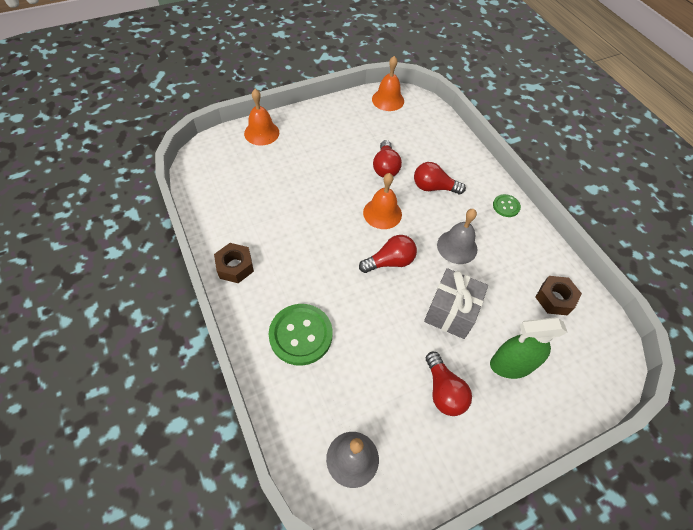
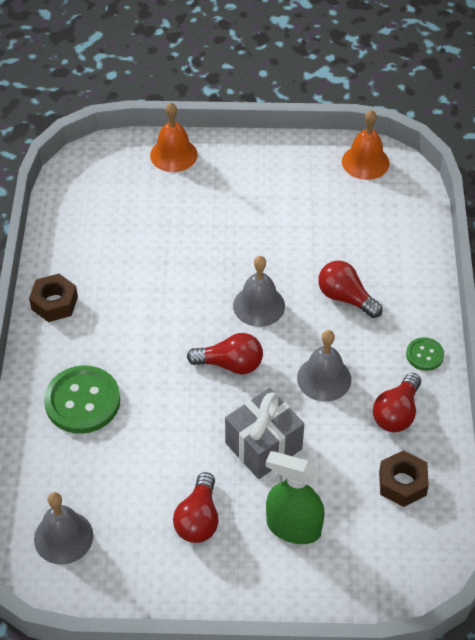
camera: 30 degrees right, 5 degrees down
orange bell [363,173,402,229] -> grey bell [233,256,285,327]
red light bulb [373,140,402,178] -> red light bulb moved to [373,373,421,432]

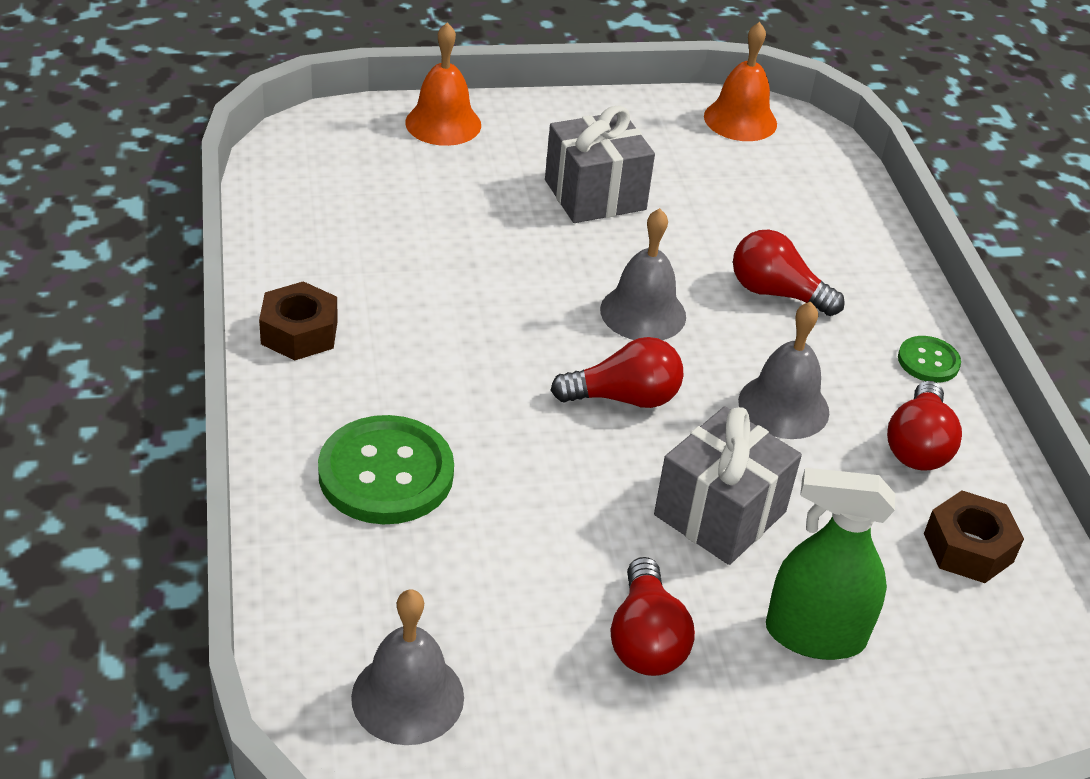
camera: 15 degrees left, 10 degrees down
none -> grey gift [545,105,655,223]

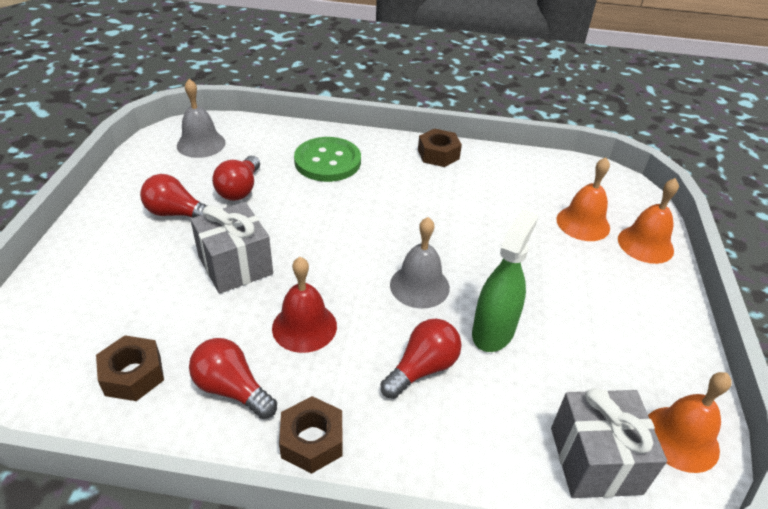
camera: 110 degrees right, 0 degrees up
grey gift [545,105,655,223] -> grey gift moved to [551,388,667,498]
red light bulb [551,337,684,408] -> red light bulb moved to [212,156,260,201]
grey bell [738,301,829,439] -> red bell [272,257,337,353]
green spray bottle [766,468,895,660] -> green spray bottle moved to [472,209,538,352]
green button [898,336,961,383] -> brown nut [279,396,343,474]
none -> orange bell [556,157,610,241]

